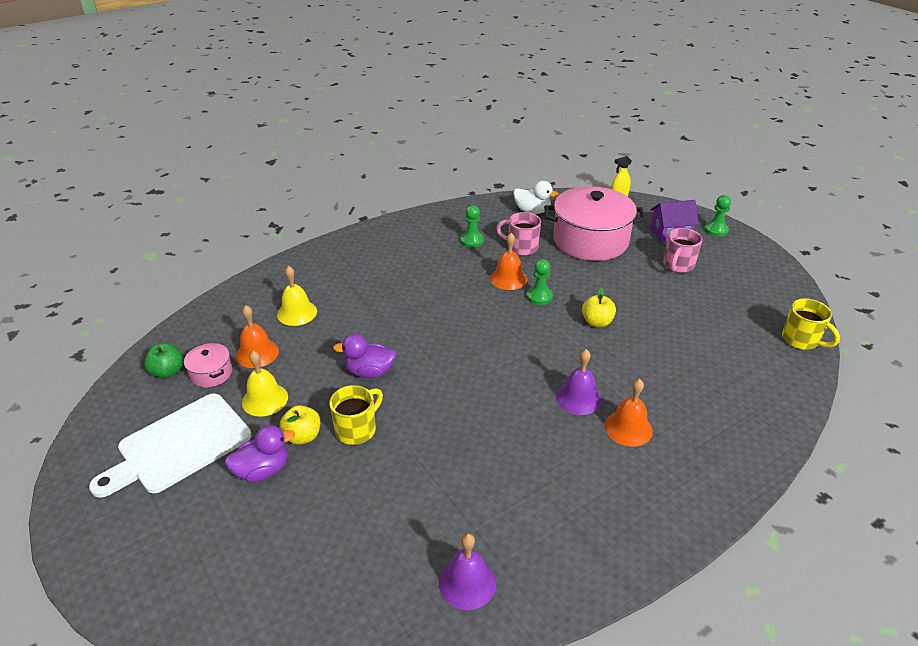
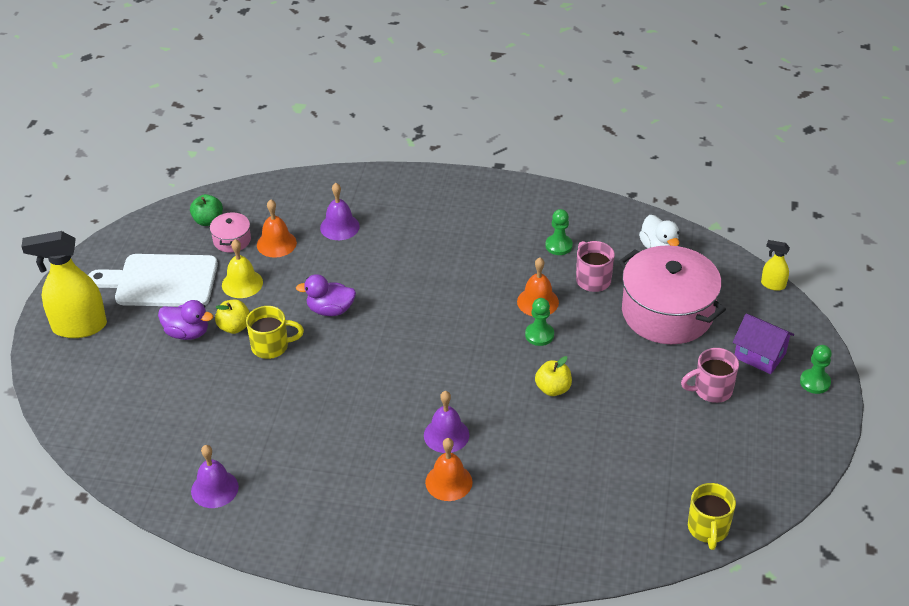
camera: 45 degrees right, 5 degrees up
yellow bell [277,266,317,326] -> purple bell [320,183,360,240]
purple duck [333,334,396,378] -> purple duck turned 45 degrees counterclockwise [296,274,356,316]
none -> yellow spray bottle [22,231,107,338]

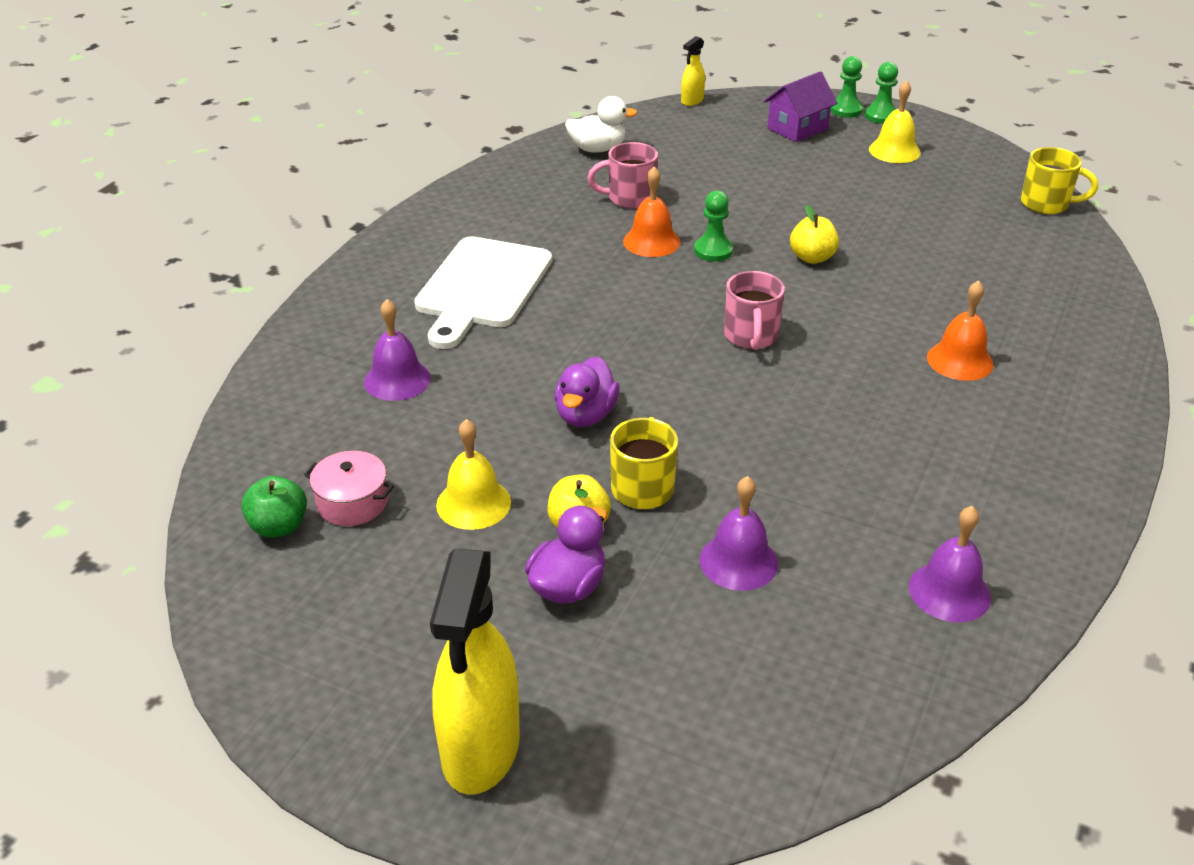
camera: 75 degrees left, 5 degrees down
white cutting board [88,254,218,307] -> white cutting board moved to [414,237,552,349]
orange bell [257,199,297,258] -> none
purple bell [424,391,469,453] -> purple bell moved to [700,476,778,591]
green pawn [545,209,573,255] -> green pawn moved to [865,62,898,124]
pink pot [618,245,726,344] -> none
pink mug [681,348,739,403] -> pink mug moved to [724,271,785,350]
none -> yellow bell [869,80,921,163]

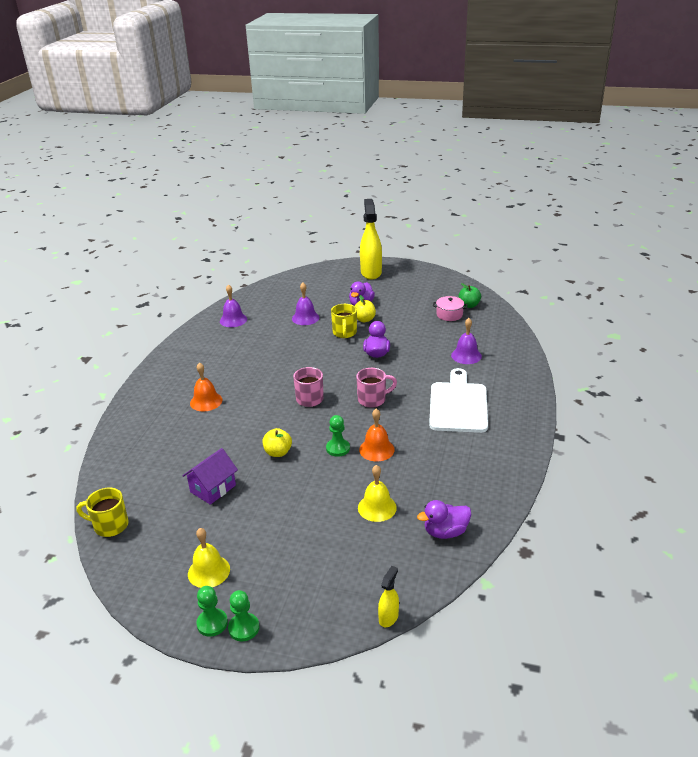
camera: 170 degrees right, 5 degrees down
yellow bell [436,419,511,530] -> yellow bell moved to [358,465,397,522]
white duck [565,96,637,152] -> purple duck [417,500,471,539]
pink mug [587,142,658,209] -> pink mug moved to [356,368,397,408]
purple house [764,71,837,142] -> purple house moved to [182,448,238,505]

